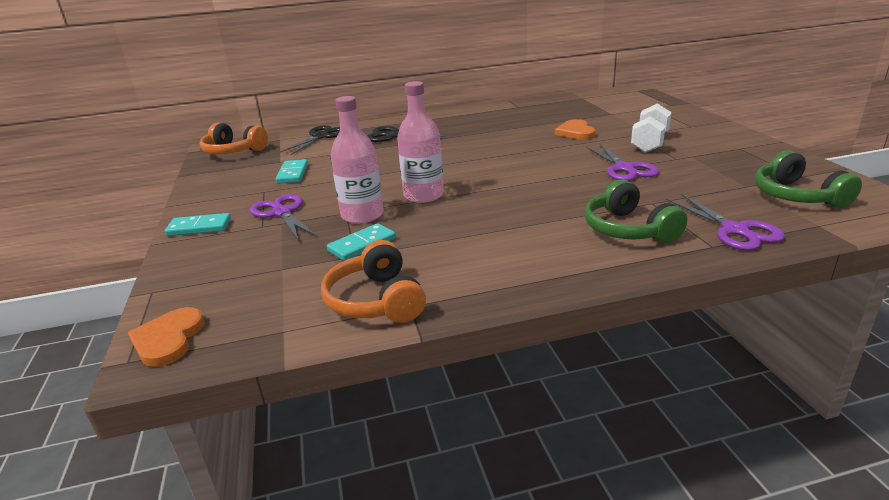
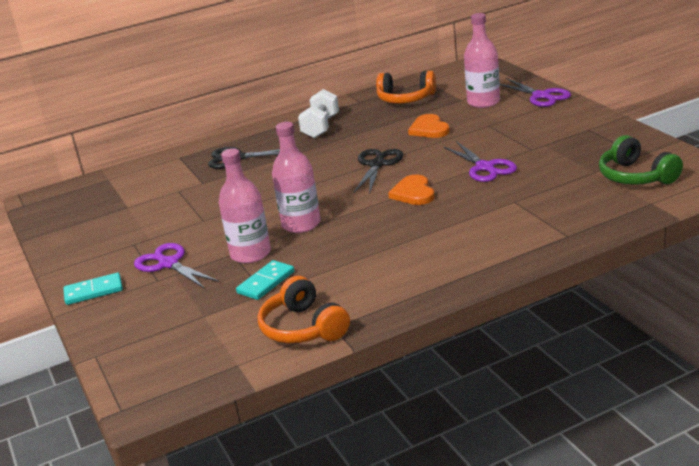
camera: 10 degrees left, 0 degrees up
orange heart [128,307,205,367] -> orange heart moved to [388,175,435,205]
orange headphones [200,123,268,155] -> orange headphones moved to [376,71,436,103]
turquoise domino [275,159,308,184] -> none
black scissors [280,125,340,155] -> black scissors moved to [354,149,403,194]
green headphones [585,180,687,243] -> none
white dumbbell [631,103,672,153] -> white dumbbell moved to [298,89,339,138]
purple scissors [666,194,785,250] -> purple scissors moved to [500,78,571,107]
none -> pink bottle [464,13,500,108]

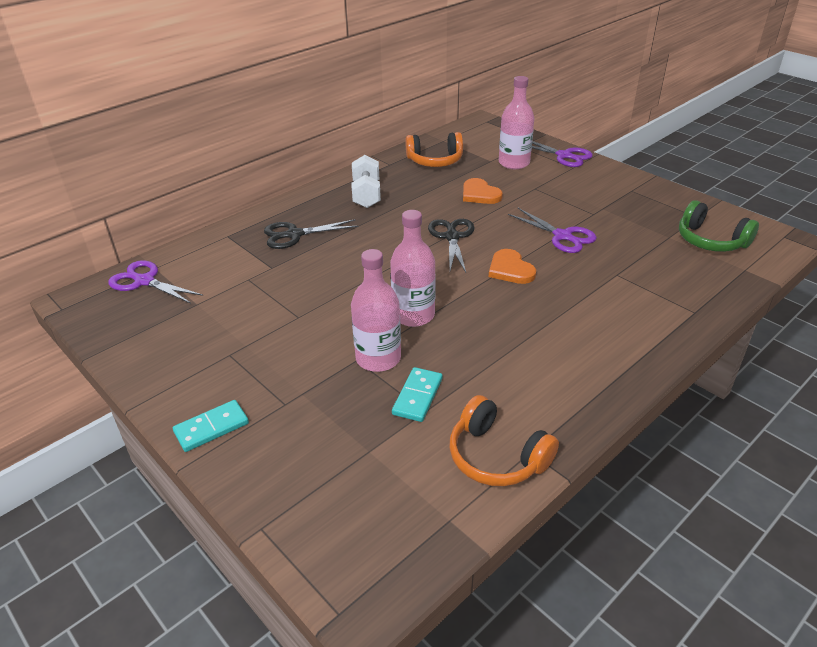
camera: 20 degrees left, 10 degrees up
purple scissors [134,243,219,289] -> purple scissors moved to [108,260,203,304]

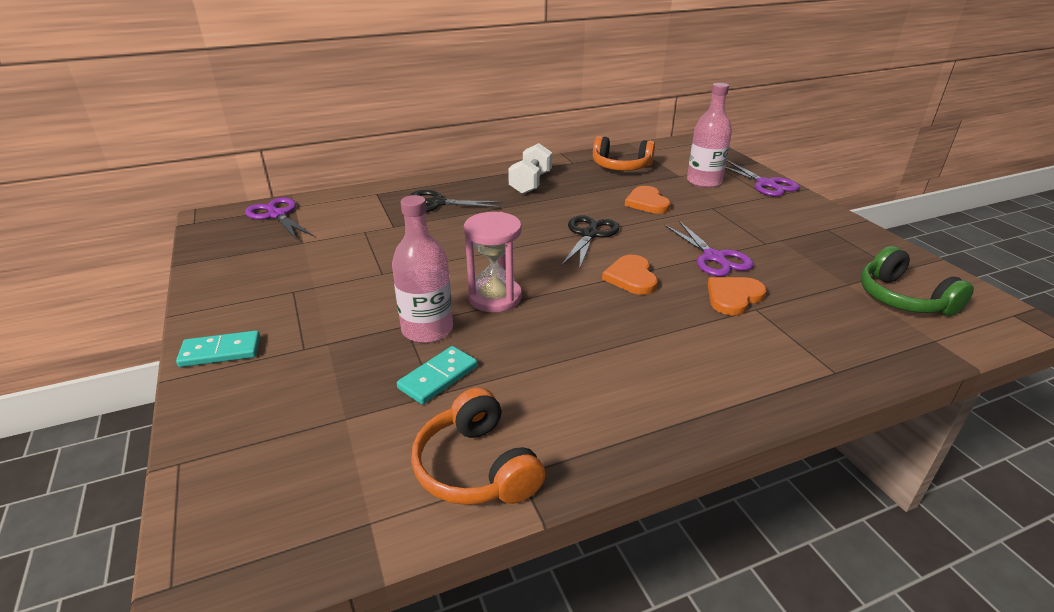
camera: 20 degrees right, 5 degrees down
pink bottle [390,210,436,327] -> pink hourglass [464,212,522,312]
none -> orange heart [707,277,767,315]

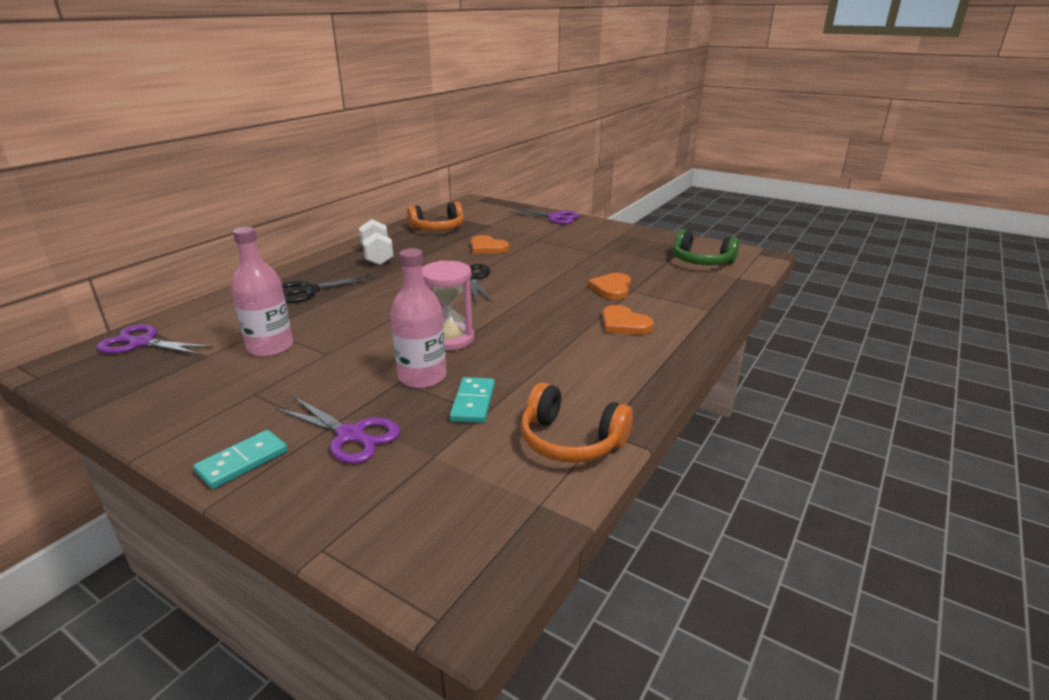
camera: 35 degrees left, 5 degrees down
orange heart [602,255,658,295] -> orange heart moved to [602,305,654,335]
purple scissors [665,221,754,276] -> purple scissors moved to [276,397,400,464]
pink bottle [687,83,732,188] -> pink bottle moved to [231,227,293,357]

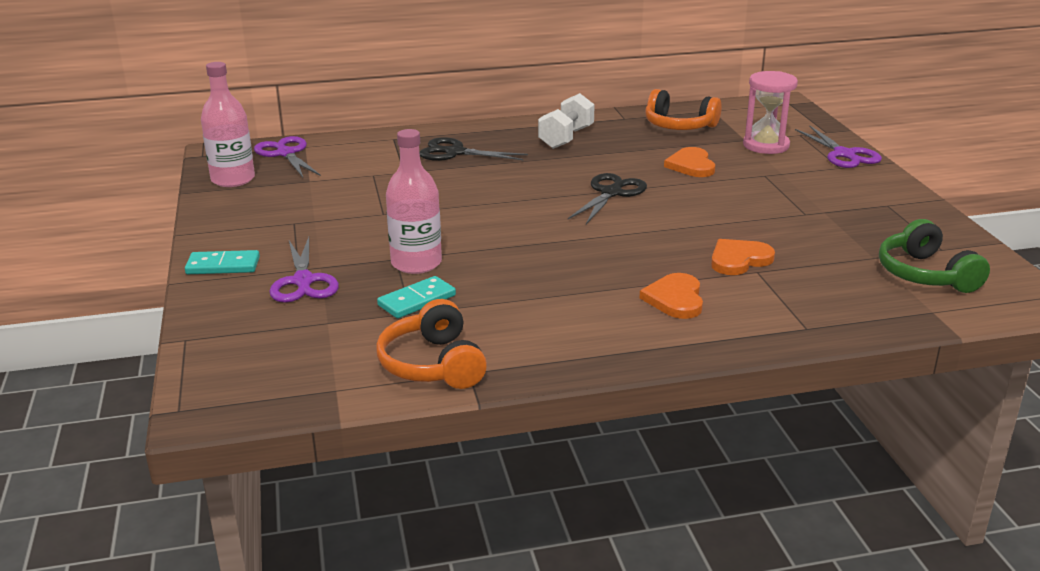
camera: 45 degrees right, 0 degrees up
pink bottle [231,227,293,357] -> pink bottle moved to [201,62,255,187]
pink hourglass [422,261,474,351] -> pink hourglass moved to [743,71,798,154]

